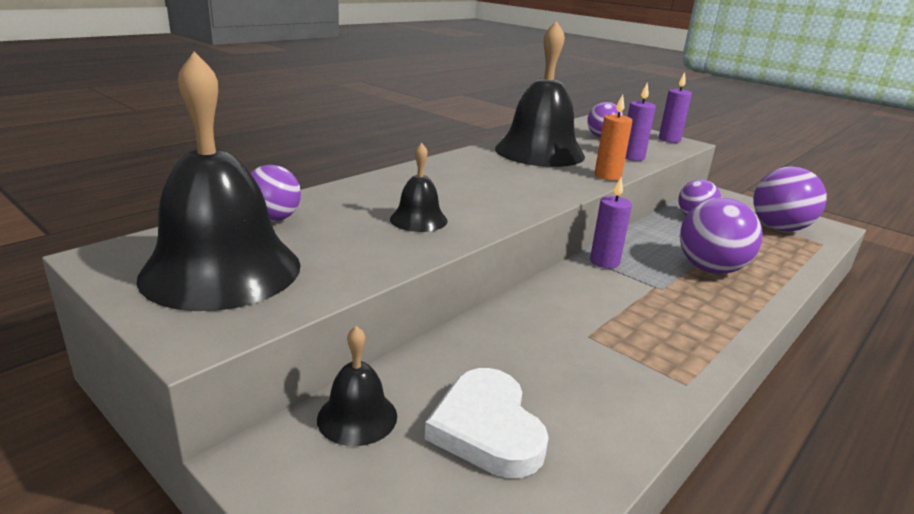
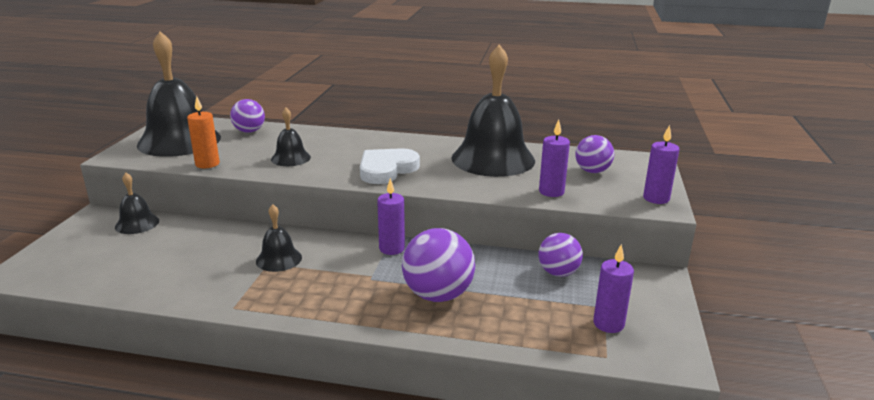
camera: 60 degrees right, 0 degrees up
white heart [425,368,549,478] -> white heart moved to [360,148,420,184]
orange candle [595,94,632,180] -> orange candle moved to [187,96,220,168]
purple ball [753,166,827,231] -> purple candle [593,244,634,333]
none -> black bell [256,204,302,272]

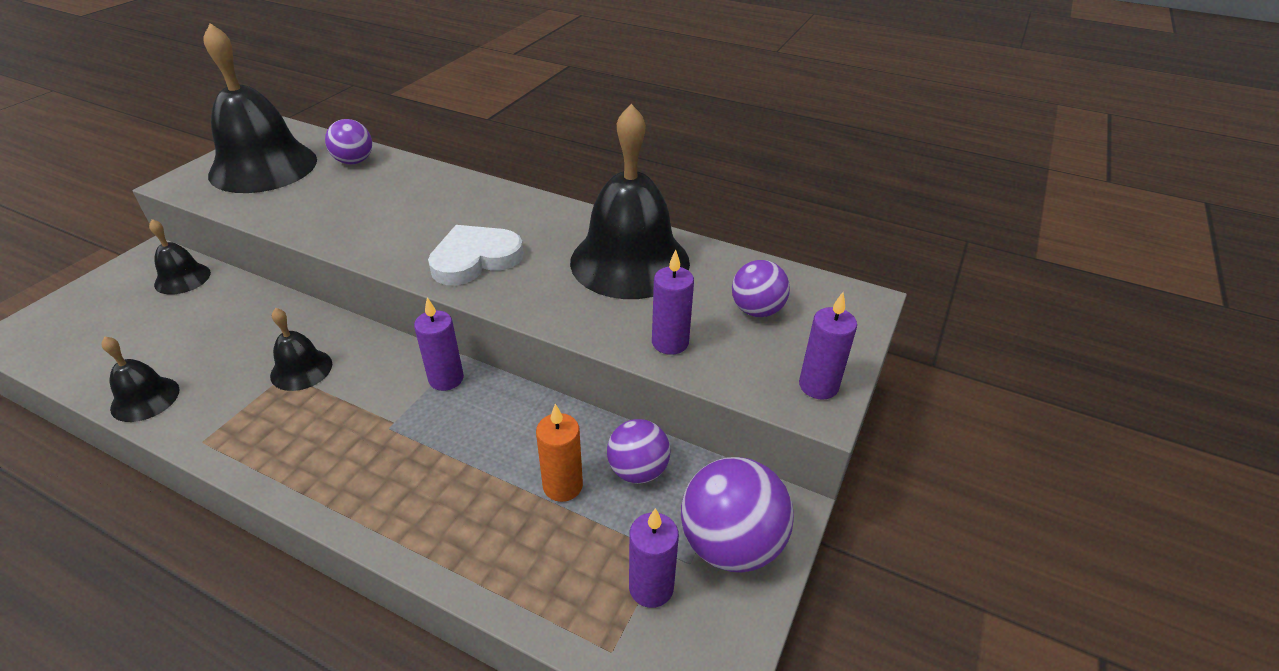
camera: 15 degrees right, 15 degrees up
orange candle [187,96,220,168] -> orange candle moved to [536,404,583,502]
black bell [271,108,311,166] -> black bell moved to [101,337,179,422]
purple ball [402,228,475,302] -> purple ball moved to [681,457,794,573]

